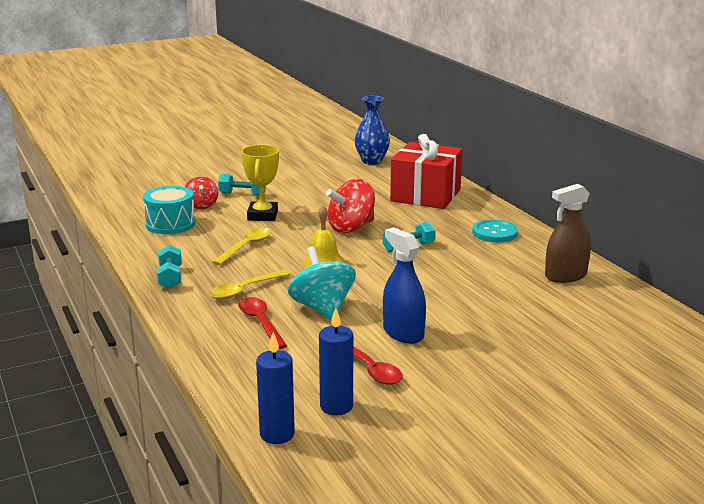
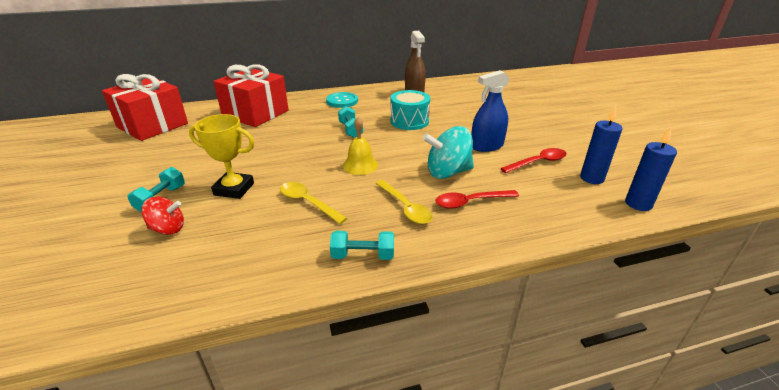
camera: 80 degrees left, 10 degrees up
turquoise drum [143,186,195,234] -> turquoise drum moved to [390,90,430,130]
red spinning top [326,179,375,233] -> none
blue vase [355,95,390,165] -> red gift [102,74,188,141]

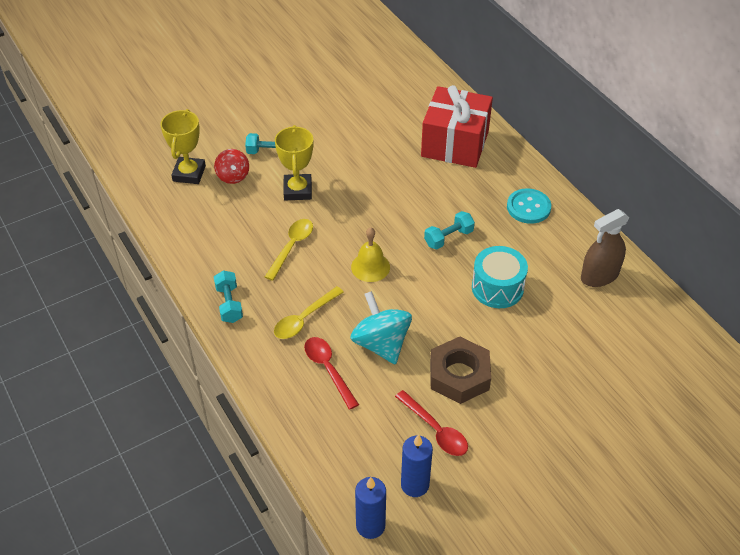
camera: 75 degrees right, 15 degrees up
red gift [102,74,188,141] -> none
blue spray bottle [471,70,510,152] -> brown nut [430,336,491,404]
none -> yellow trophy [160,109,206,184]

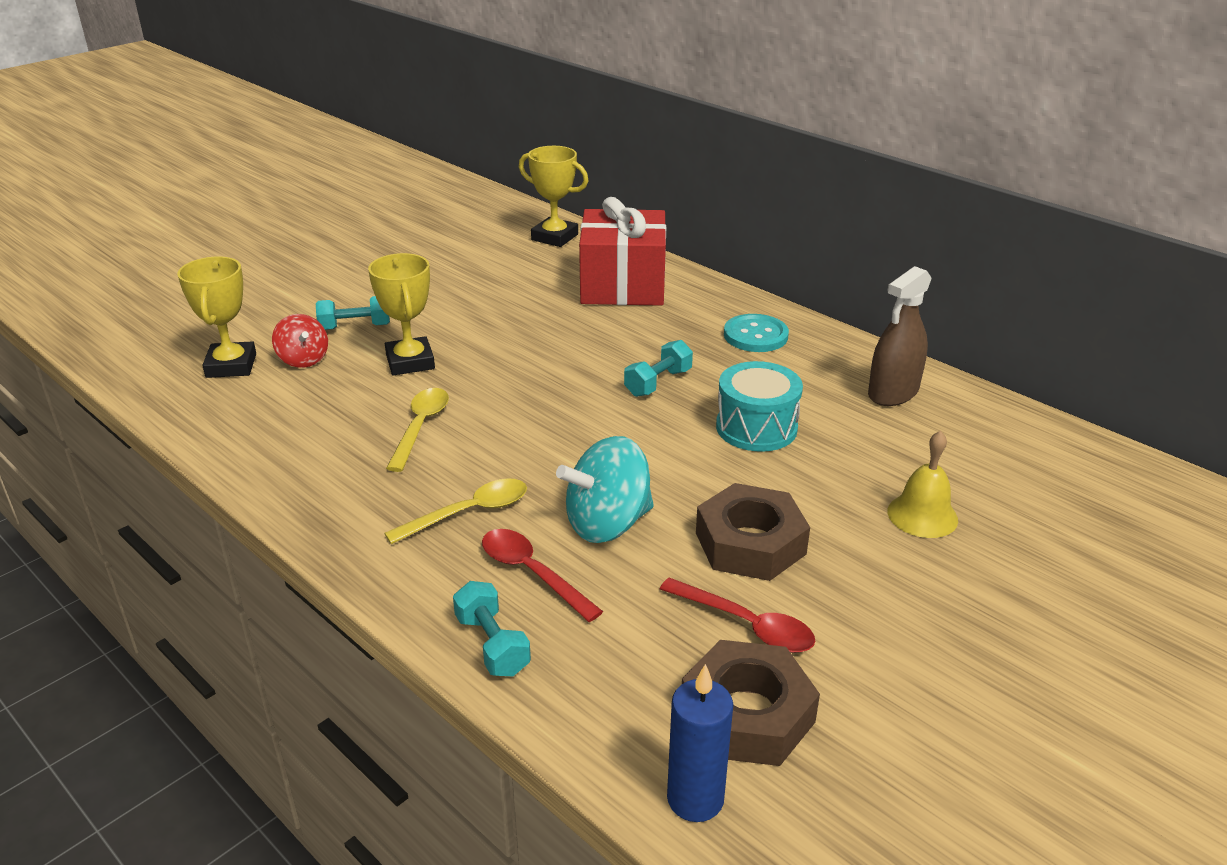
camera: 15 degrees left, 15 degrees down
turquoise dumbbell [214,271,243,323] -> turquoise dumbbell moved to [453,581,531,676]
yellow spoon [274,286,343,339] -> yellow spoon turned 150 degrees counterclockwise [384,478,527,544]
turquoise spinning top [350,291,412,365] -> turquoise spinning top turned 75 degrees counterclockwise [556,436,654,543]
yellow bell [351,227,390,282] -> yellow bell moved to [887,431,958,538]
blue candle [401,434,433,497] -> brown nut [682,640,820,766]
none -> yellow trophy [519,146,588,247]

